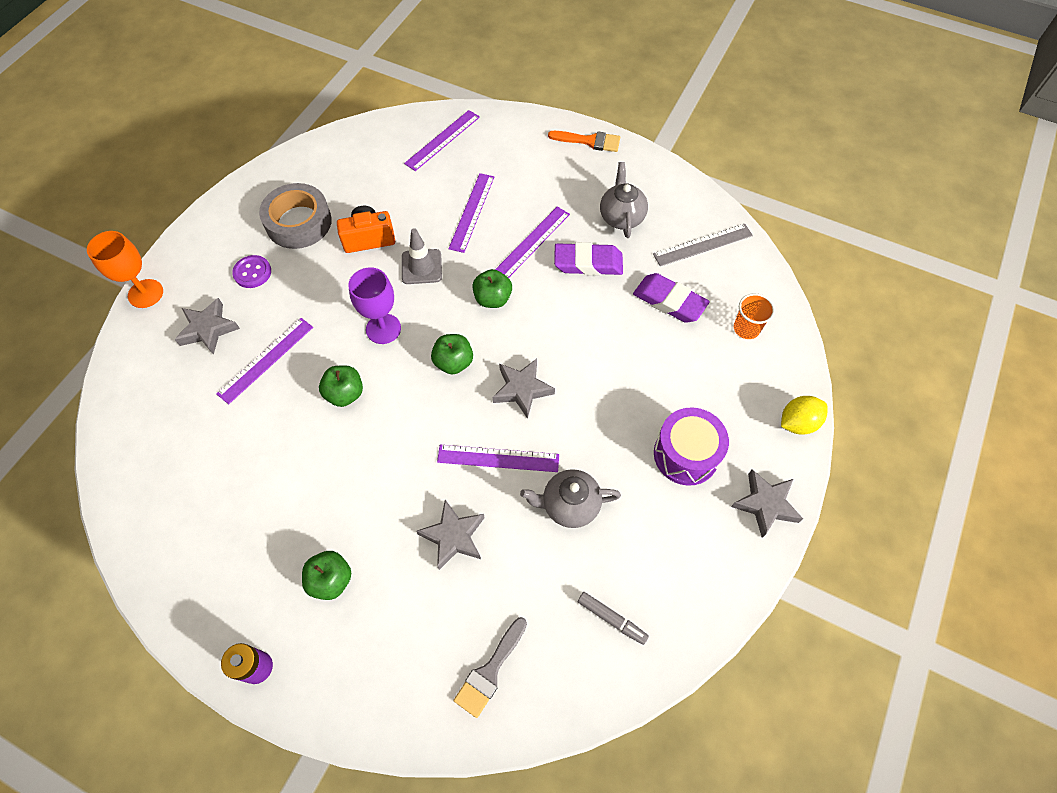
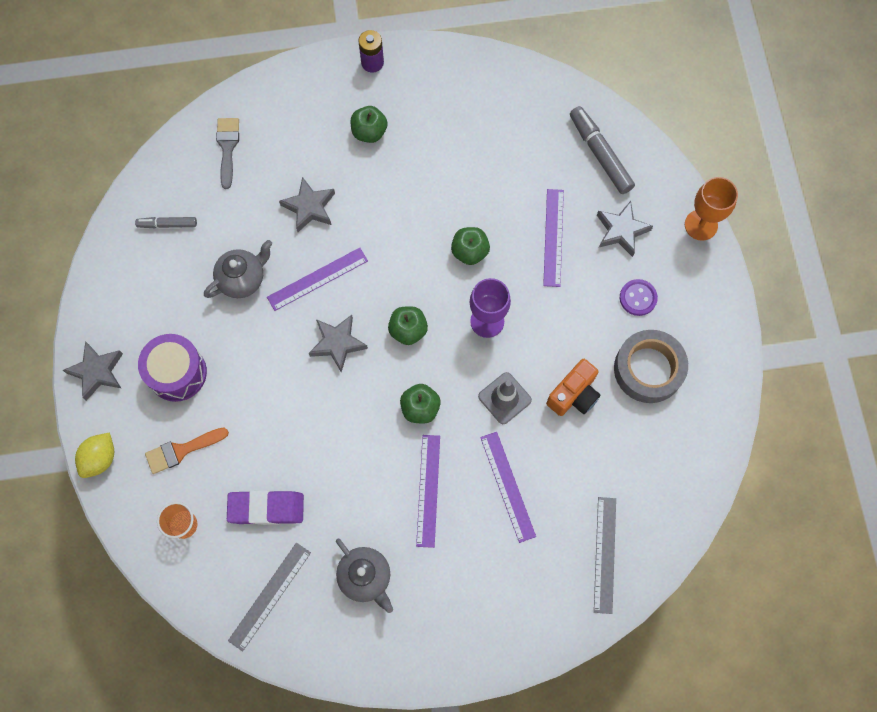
camera: 145 degrees right, 10 degrees up
purple ruler [404,110,480,171] -> grey ruler [594,497,616,614]
orange brush [548,131,620,152] -> orange brush moved to [145,428,229,474]
purple eraser [554,242,623,276] -> none
none -> grey marker [570,106,635,194]

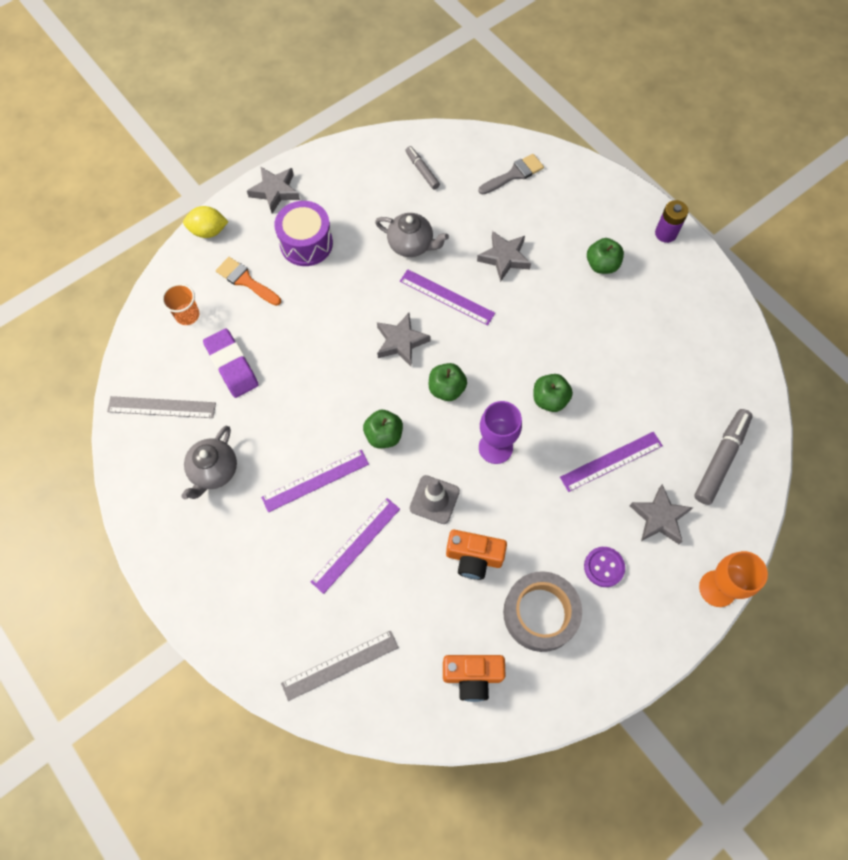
camera: 60 degrees right, 5 degrees down
none -> orange camera [443,655,506,702]

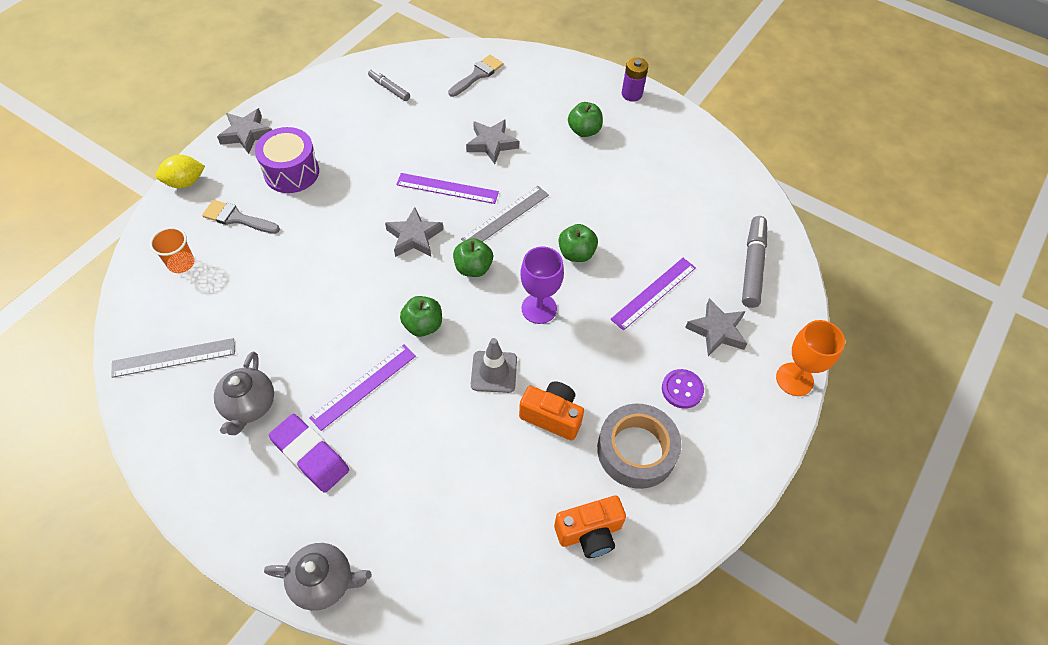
camera: 20 degrees left, 10 degrees down
purple eraser [203,329,259,398] -> purple eraser moved to [269,414,349,493]
orange brush [216,257,281,306] -> grey brush [202,200,280,234]
grey ruler [281,630,399,701] -> grey ruler moved to [461,186,549,242]
purple ruler [310,498,400,594] -> none
grey teapot [375,213,449,257] -> grey teapot moved to [264,543,372,611]
orange camera [446,530,507,580] -> orange camera turned 150 degrees counterclockwise [519,382,584,441]

